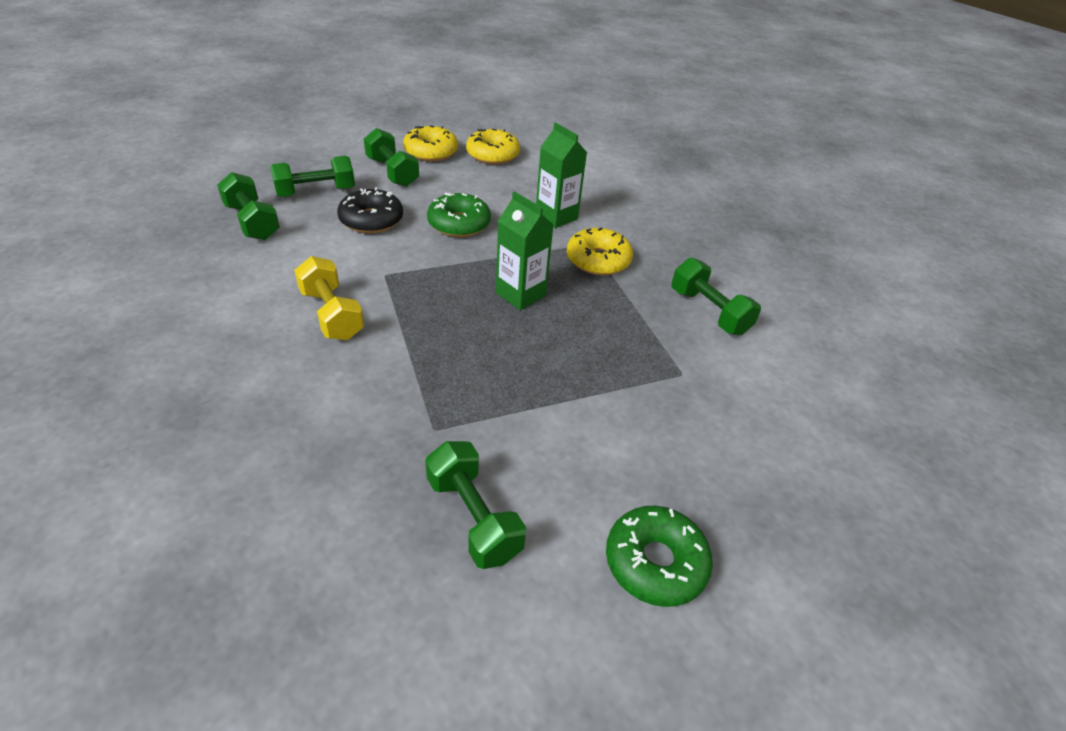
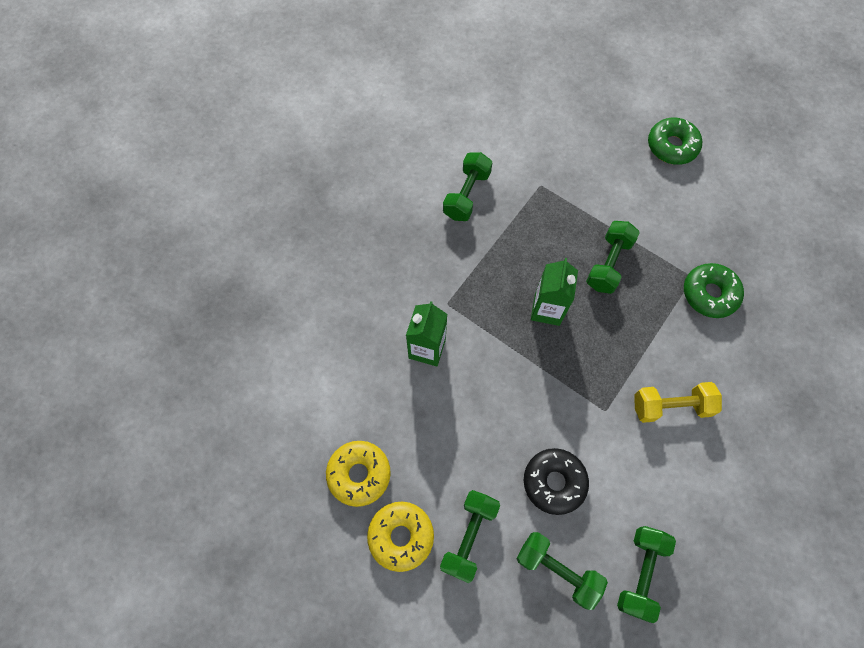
camera: 120 degrees left, 25 degrees up
yellow dumbbell [294,256,364,340] -> yellow dumbbell turned 60 degrees clockwise [634,382,722,423]
green dumbbell [425,441,526,569] -> green dumbbell moved to [586,221,640,294]
green donut [427,193,491,237] -> green donut moved to [684,263,744,318]
yellow donut [567,227,633,275] -> none

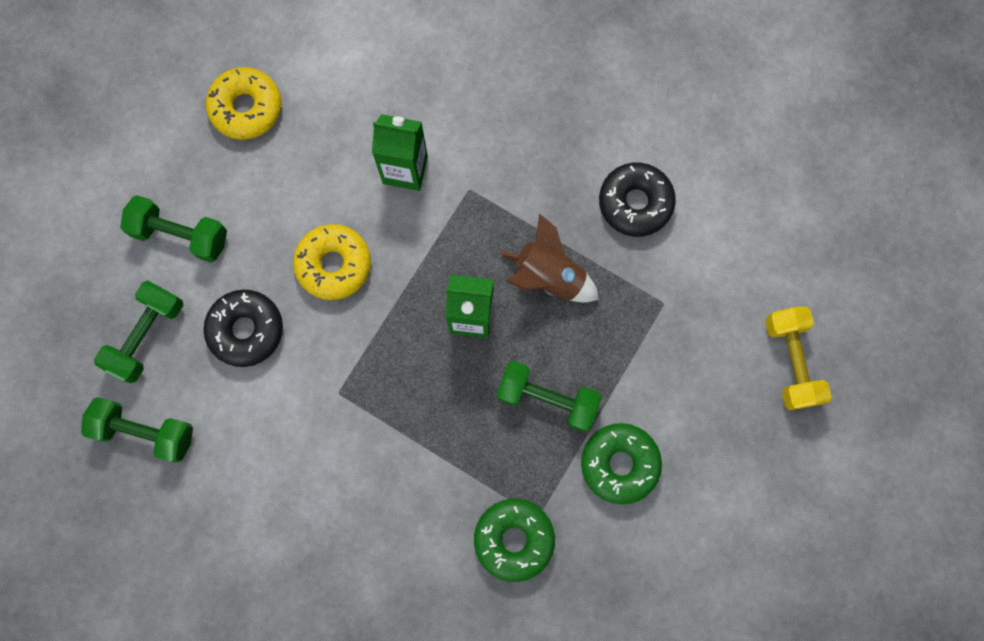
camera: 85 degrees right, 10 degrees up
yellow donut [367,502,434,572] -> yellow donut moved to [293,224,371,300]
green dumbbell [443,152,493,221] -> black donut [599,163,676,237]
yellow dumbbell [634,382,722,423] -> yellow dumbbell moved to [765,307,832,410]
green donut [648,118,702,165] -> green donut moved to [581,423,662,504]
none -> brown rocket [499,214,599,303]

